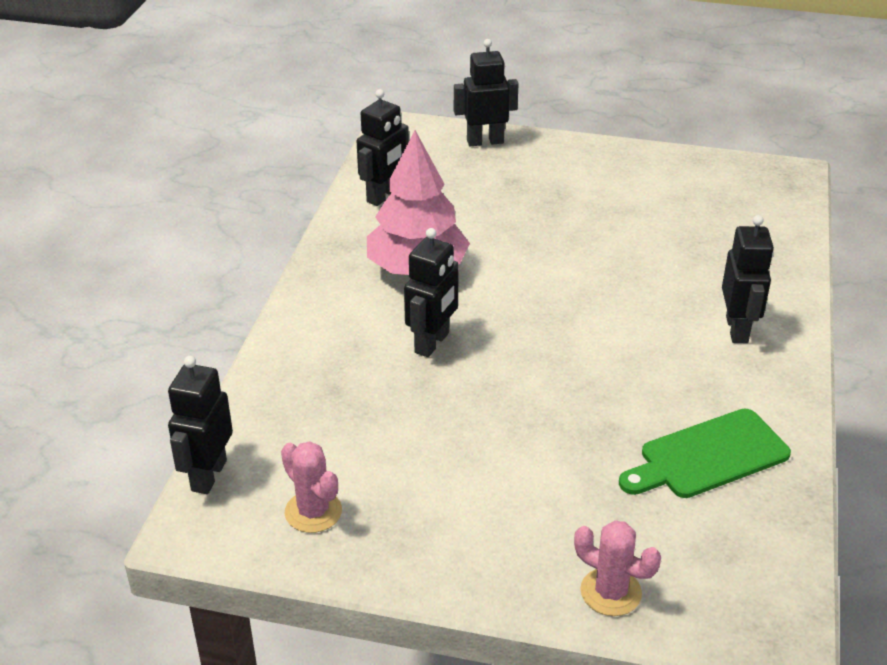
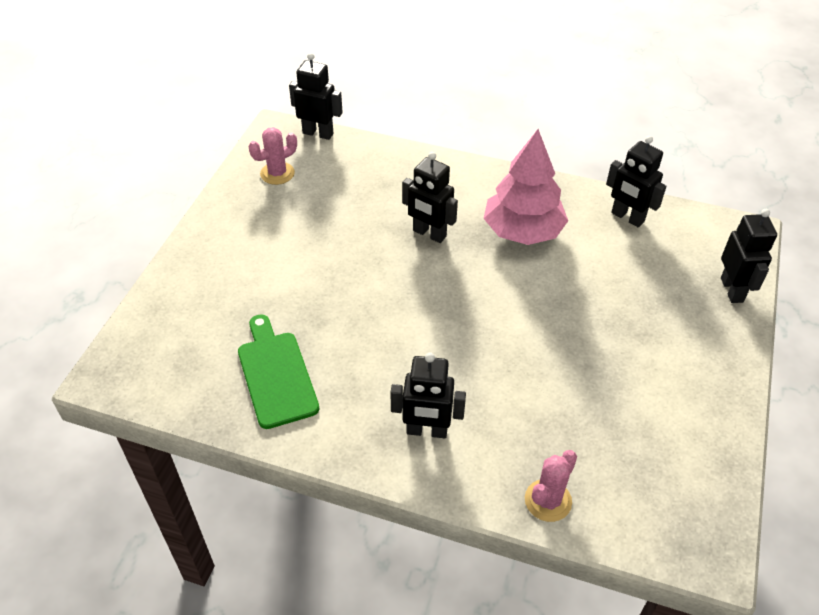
camera: 95 degrees right, 10 degrees up
pink cactus [574,520,661,616] -> pink cactus moved to [525,450,577,522]

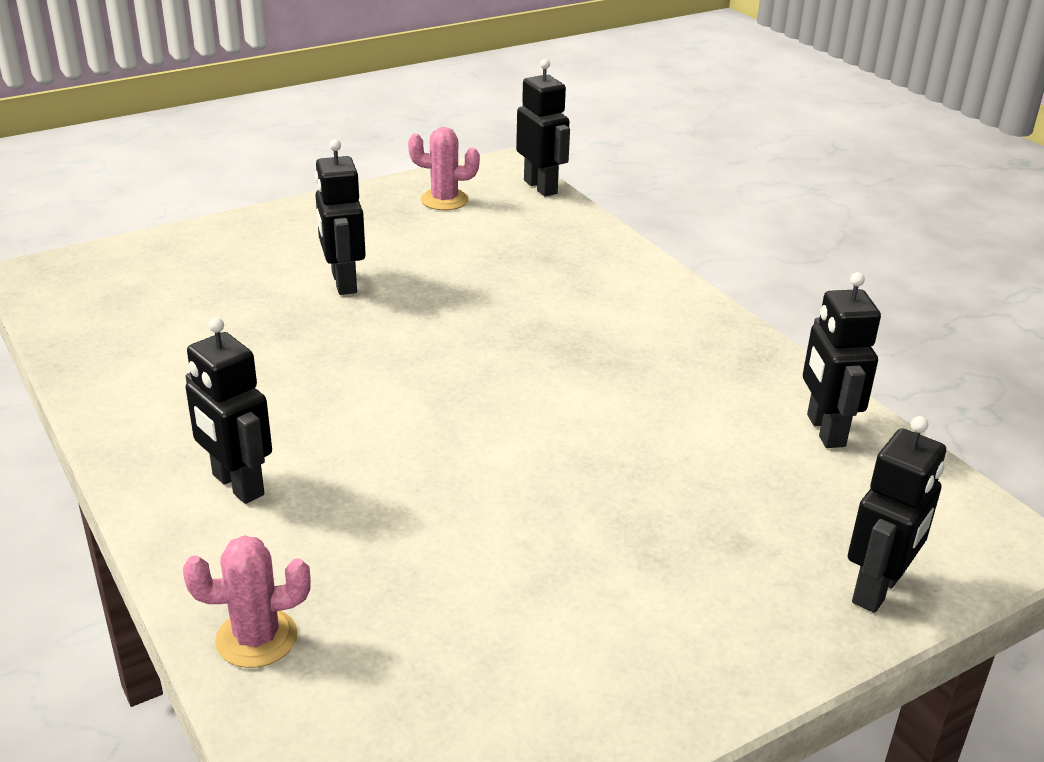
camera: 40 degrees right, 15 degrees down
green cutting board [238,314,319,429] -> none
black robot [402,152,458,243] -> black robot moved to [315,139,366,295]
pink tree [483,129,568,245] -> none

